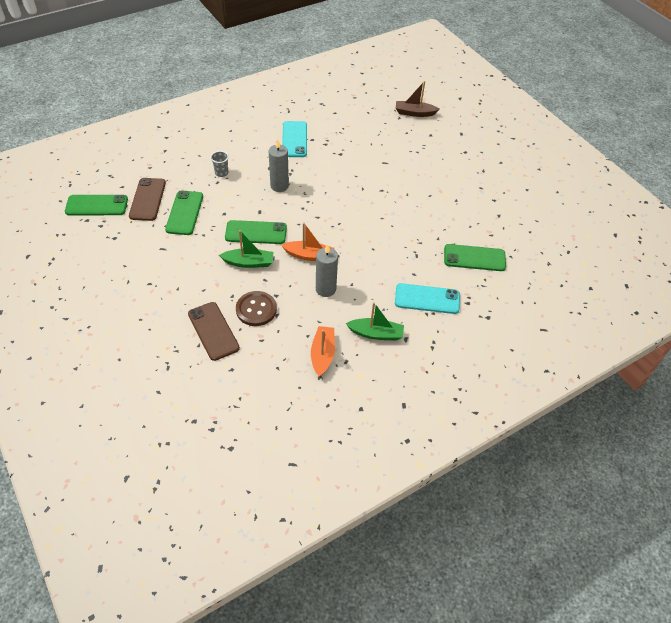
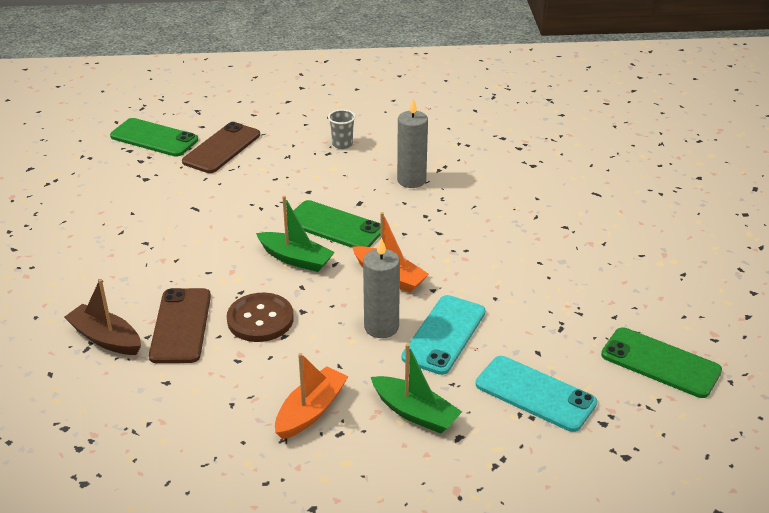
camera: 30 degrees right, 15 degrees down
green phone [165,190,203,235] -> none
turquoise phone [282,121,307,157] -> turquoise phone moved to [402,295,485,375]
brown boat [396,81,439,117] -> brown boat moved to [64,279,141,355]

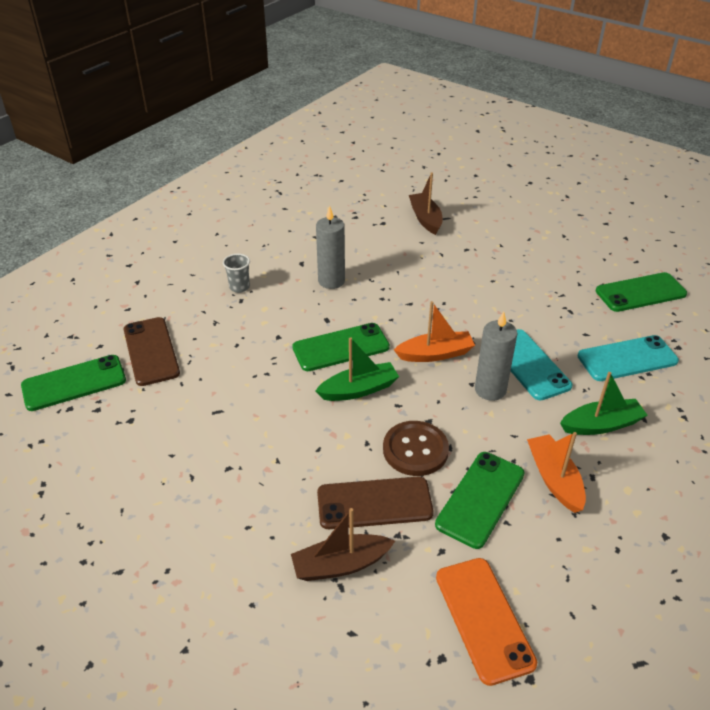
camera: 50 degrees left, 5 degrees up
brown phone [149,288,211,363] -> brown phone turned 45 degrees counterclockwise [317,477,433,529]
none -> brown boat [409,172,442,235]
none -> green phone [435,452,525,549]
none -> orange phone [436,558,537,686]

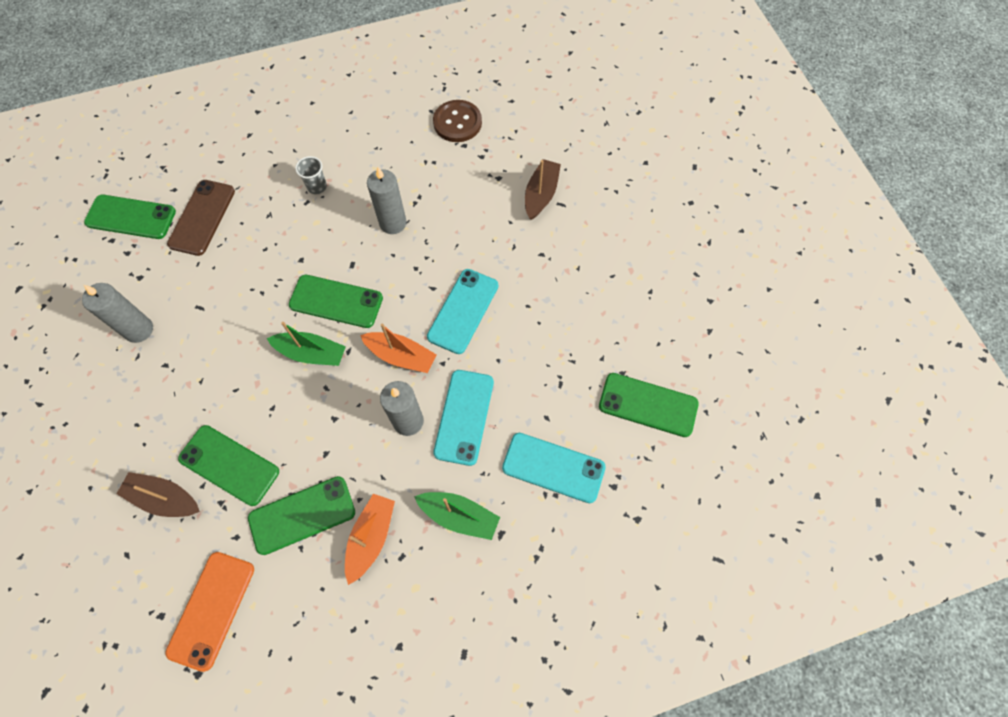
camera: 35 degrees right, 25 degrees up
brown phone [317,477,433,529] -> green phone [178,425,279,506]
brown button [383,421,449,476] -> brown button moved to [433,100,482,142]
none -> grey candle [82,283,153,343]
none -> turquoise phone [427,269,498,354]

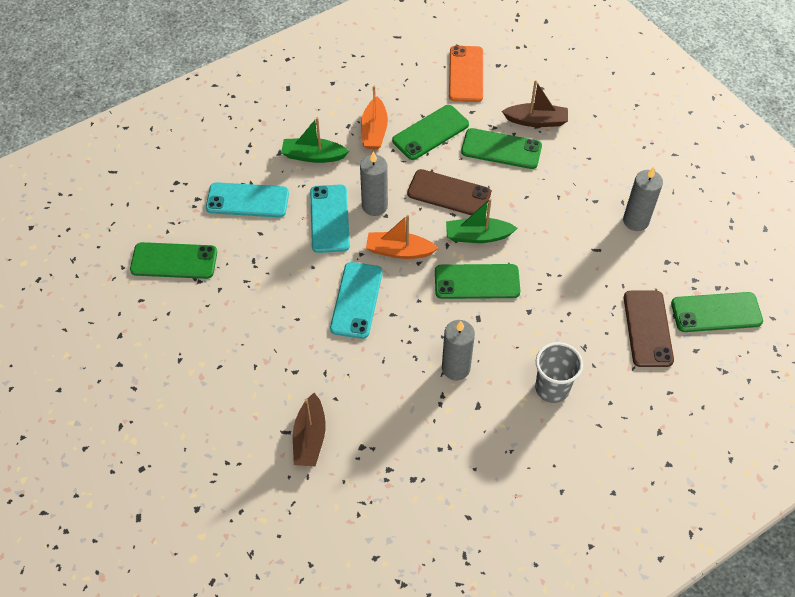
camera: 165 degrees right, 10 degrees down
grey cup [295,156,327,194] -> grey cup [535,342,583,403], size x1.60
brown button [433,100,482,142] -> none
none -> brown phone [407,169,491,215]

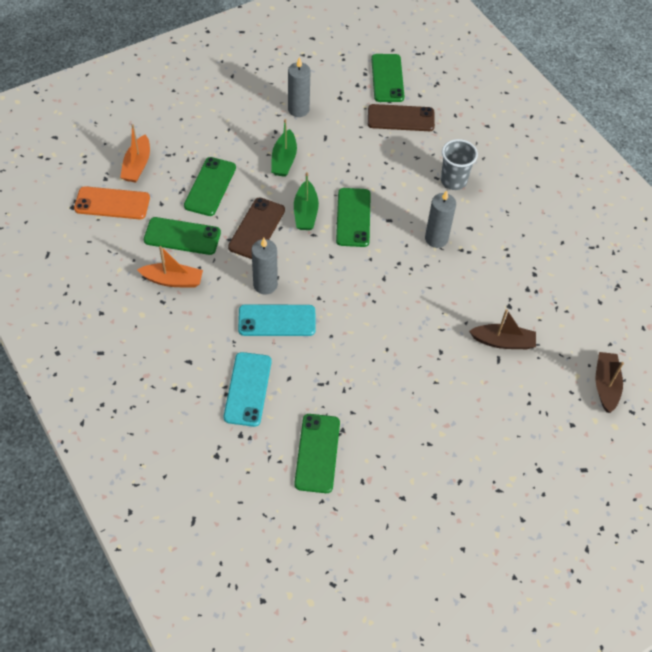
camera: 90 degrees left, 0 degrees up
green boat [281,117,349,163] -> green boat moved to [271,119,297,177]
turquoise phone [330,262,383,339] -> none
orange boat [366,215,438,259] -> orange boat moved to [120,124,150,183]
green phone [392,105,469,160] -> green phone turned 45 degrees counterclockwise [144,217,221,255]
brown boat [502,80,568,127] -> brown boat moved to [595,352,624,413]

